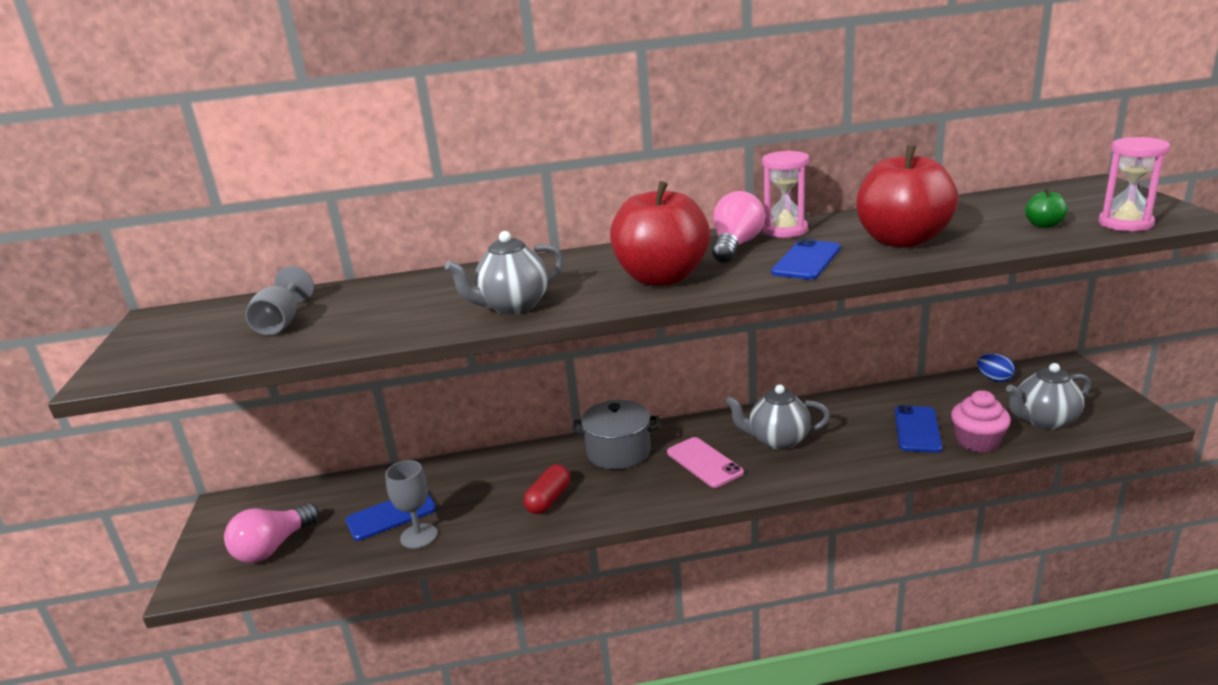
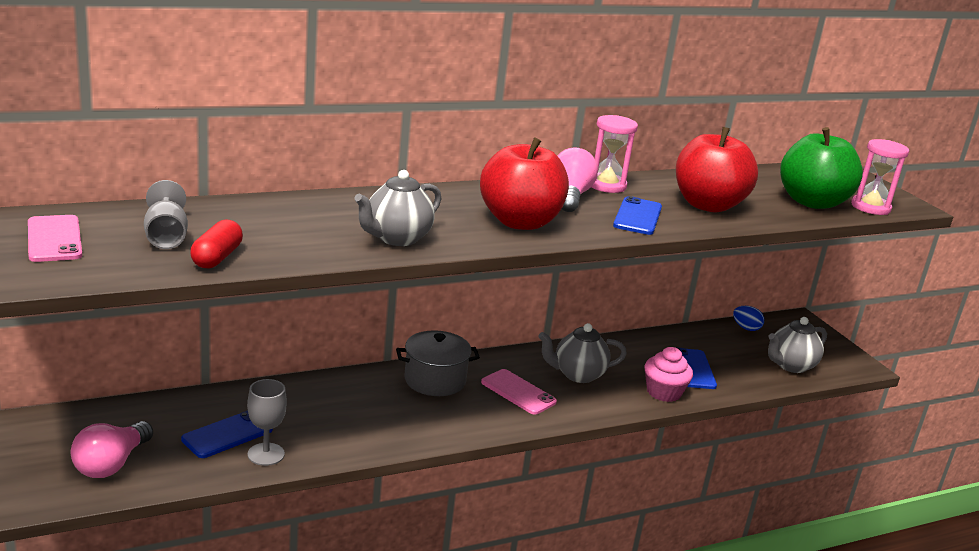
camera: 20 degrees left, 0 degrees up
red capsule [523,464,570,514] -> red capsule moved to [190,220,243,268]
pink cupcake [951,390,1011,453] -> pink cupcake moved to [645,347,693,402]
green apple [1025,188,1068,228] -> green apple [780,127,863,209], size x2.49
none -> pink phone [28,215,82,262]

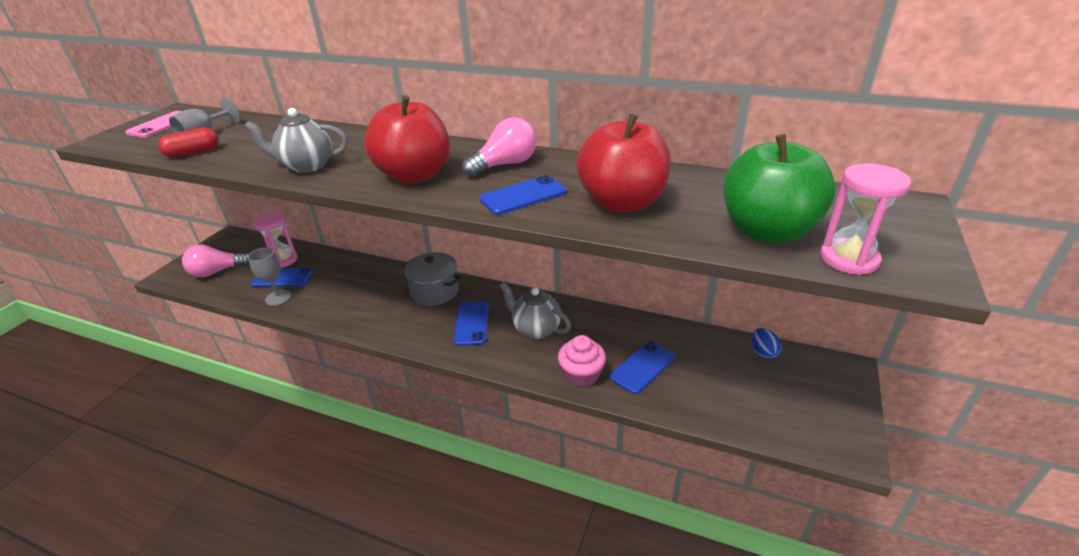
camera: 50 degrees right, 10 degrees up
pink phone [481,369,557,415] -> blue phone [454,301,489,346]
pink hourglass [591,115,638,193] -> pink hourglass moved to [252,212,298,268]
grey teapot [768,317,827,373] -> none

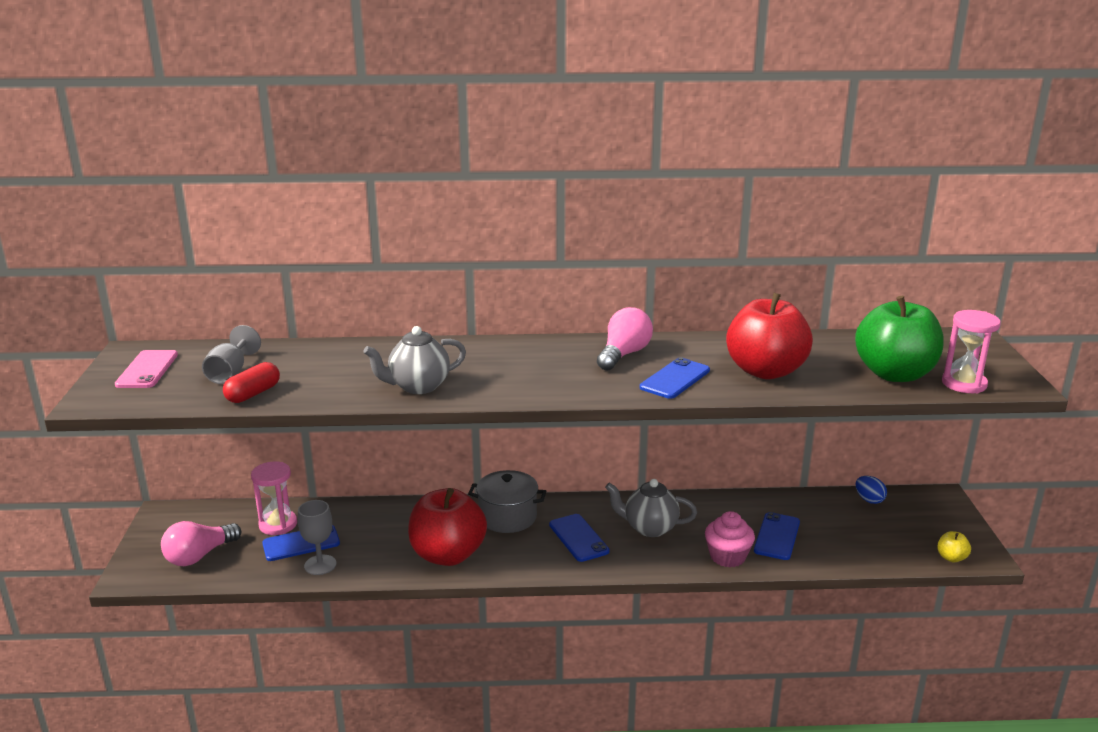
camera: 25 degrees left, 10 degrees down
red apple [364,95,450,184] -> red apple moved to [408,488,487,566]
none -> yellow apple [937,531,971,562]

